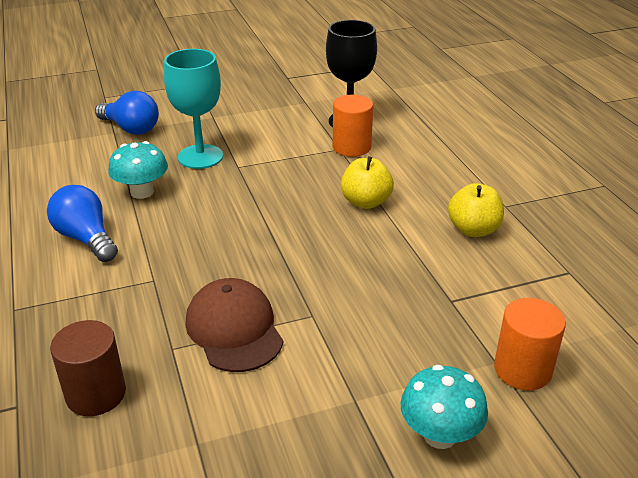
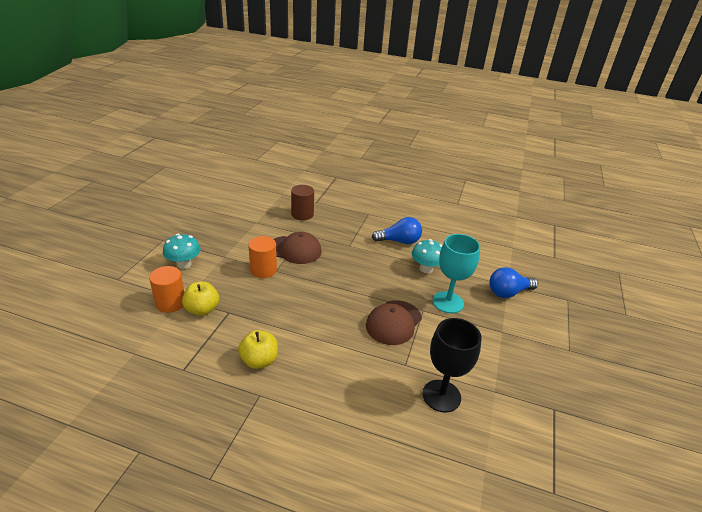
camera: 125 degrees right, 0 degrees up
orange cylinder [333,95,373,157] -> orange cylinder moved to [248,236,277,278]
yellow apple [341,156,394,209] -> yellow apple moved to [182,281,219,316]
none -> brown cap [366,300,422,345]

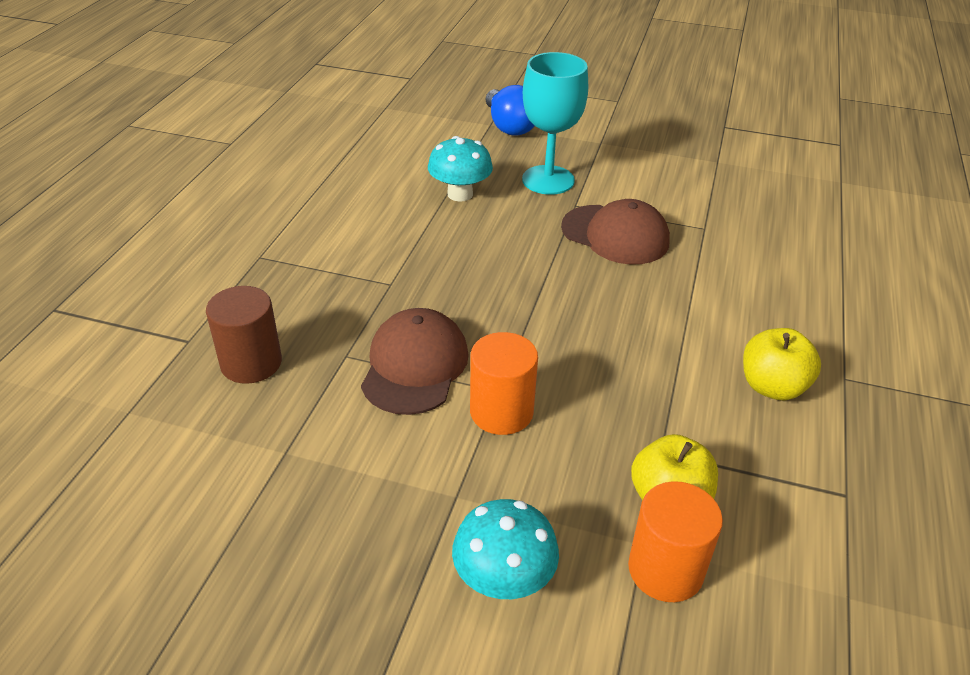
camera: 90 degrees left, 5 degrees up
blue light bulb [372,217,422,244] -> none
black goblet [423,318,482,412] -> none

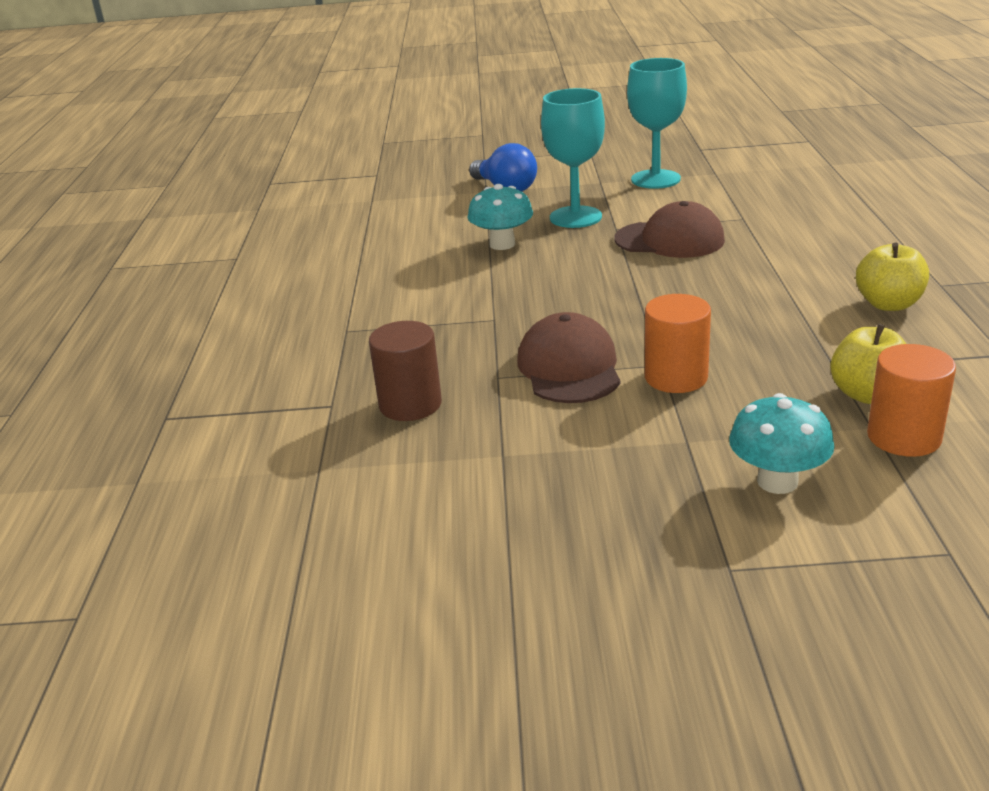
camera: 15 degrees left, 10 degrees down
none -> turquoise goblet [627,58,687,189]

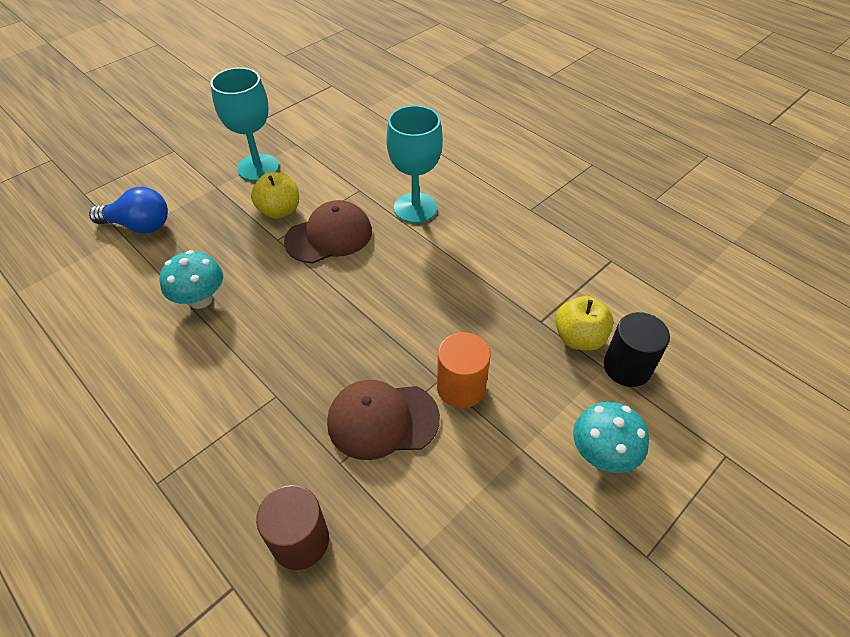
camera: 45 degrees left, 20 degrees up
brown cap [517,312,621,403] -> brown cap turned 45 degrees counterclockwise [327,380,440,460]
turquoise goblet [541,88,605,228] -> turquoise goblet moved to [386,105,443,223]
yellow apple [856,243,929,311] -> yellow apple moved to [251,172,299,219]
orange cylinder [867,344,956,457] -> black cylinder [604,312,670,387]

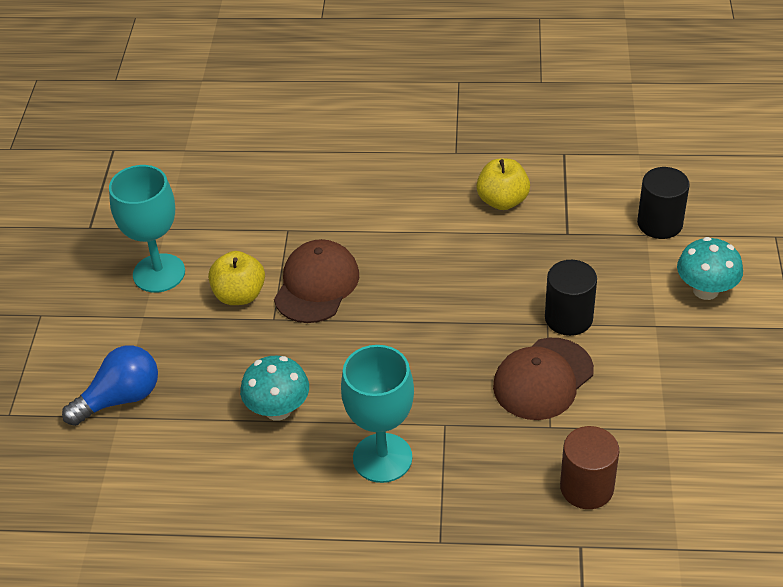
camera: 40 degrees left, 5 degrees down
turquoise goblet [386,105,443,223] -> turquoise goblet moved to [341,345,414,483]
orange cylinder [437,332,490,408] -> black cylinder [545,260,597,336]
yellow apple [555,296,613,351] -> yellow apple moved to [476,158,530,210]

